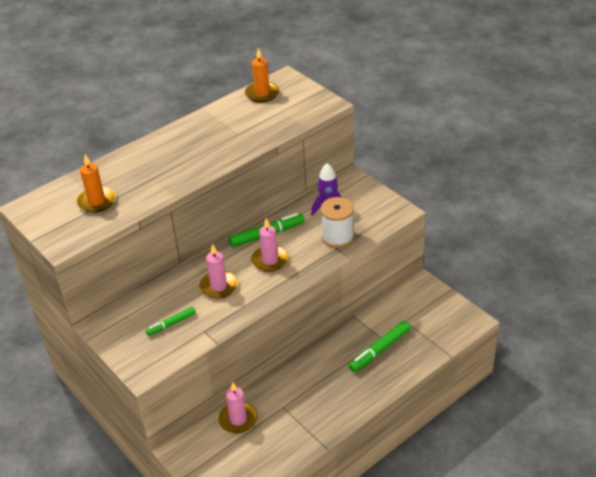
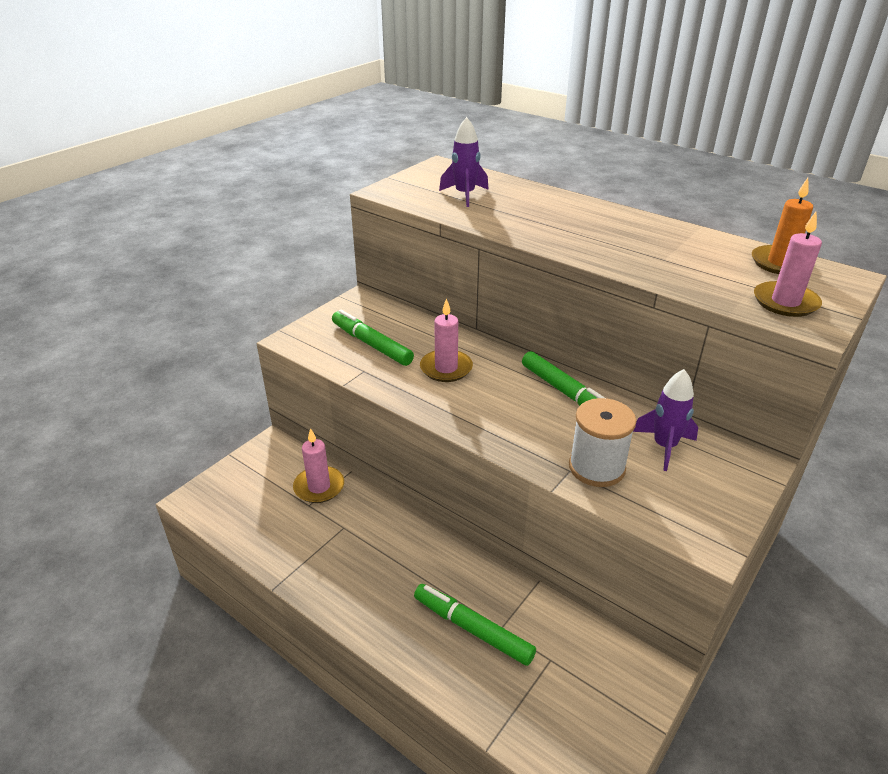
camera: 75 degrees right, 5 degrees down
orange candle [76,154,116,213] -> purple rocket [439,117,489,207]
green marker [146,307,196,336] -> green marker [332,310,414,366], size x1.61
pink candle [251,218,289,272] -> pink candle moved to [754,212,822,317]

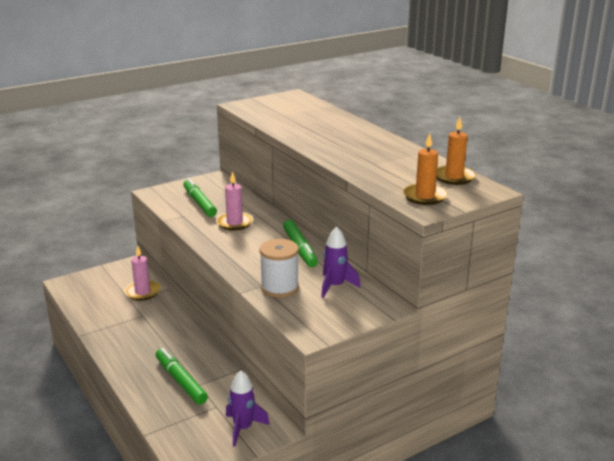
camera: 20 degrees right, 10 degrees down
purple rocket [439,117,489,207] -> purple rocket moved to [226,370,270,447]
pink candle [754,212,822,317] -> orange candle [403,133,448,205]

